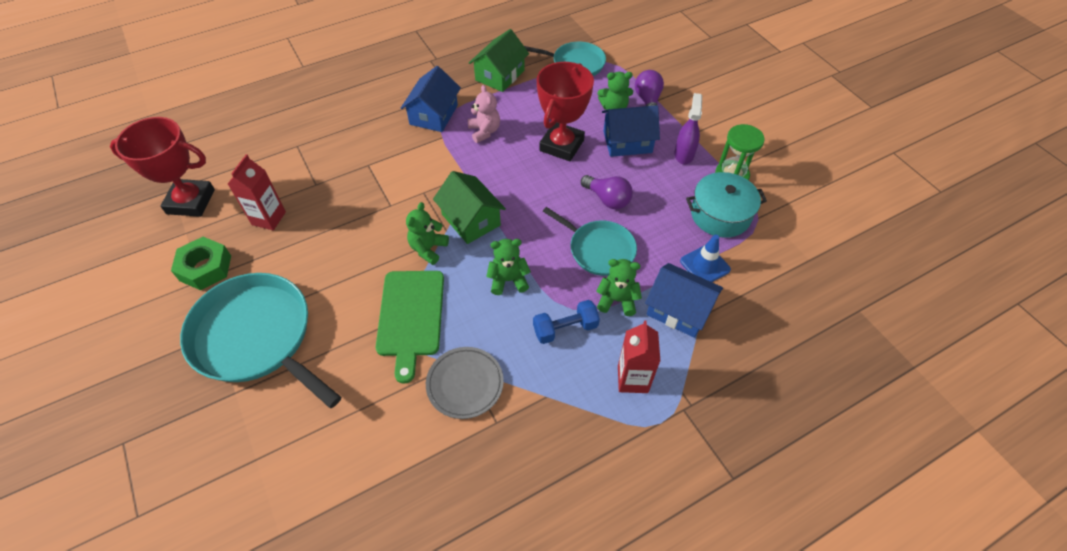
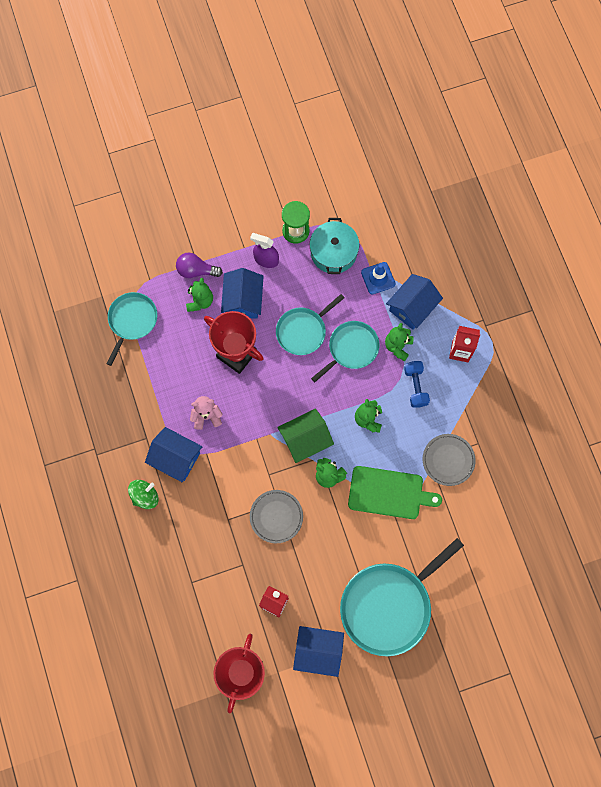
camera: 80 degrees left, 20 degrees up
green nut [171,237,231,290] -> blue house [293,626,344,677]
green house [469,29,529,92] -> none
purple light bulb [581,175,633,209] -> turquoise pan [276,294,345,355]
none -> green spinning top [128,480,159,509]
none -> grey plate [250,490,303,543]

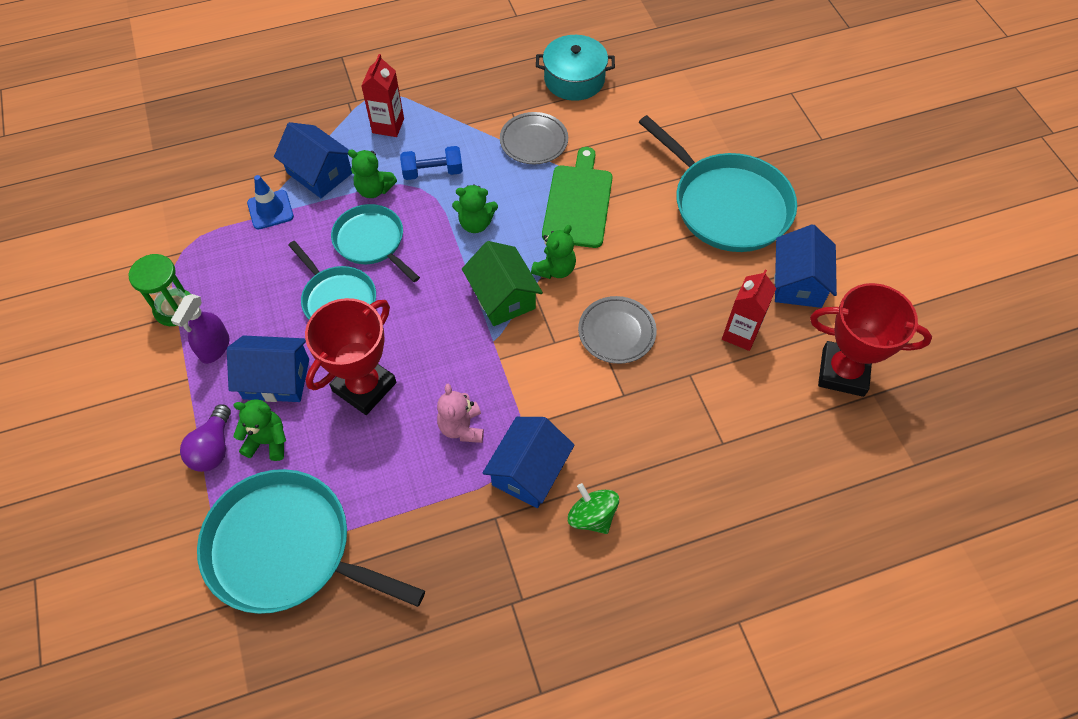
camera: 90 degrees left, 15 degrees down
turquoise pan [106,292,157,366] -> turquoise pan [197,469,425,614], size x1.69
turquoise pot [310,218,359,274] -> turquoise pot moved to [536,35,615,101]

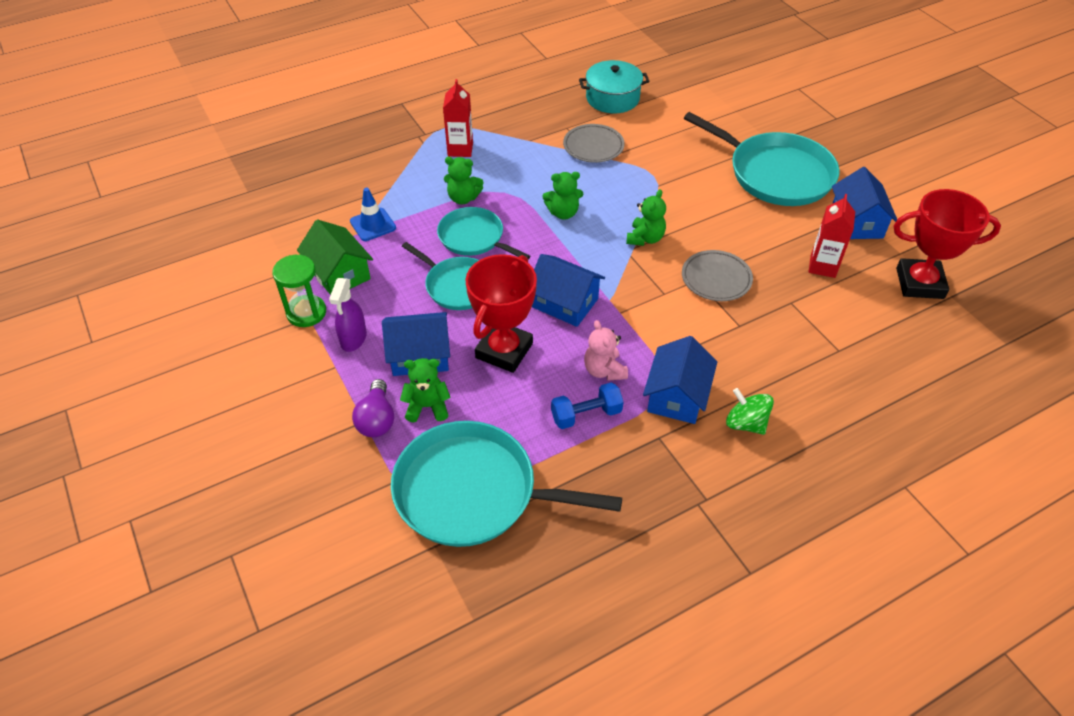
camera: 10 degrees left, 10 degrees down
blue house [274,122,352,198] -> blue house moved to [532,254,605,327]
blue dumbbell [400,146,463,180] -> blue dumbbell moved to [551,383,623,429]
green house [462,241,543,326] -> green house moved to [297,220,373,295]
green cutting board [542,147,613,248] -> none

